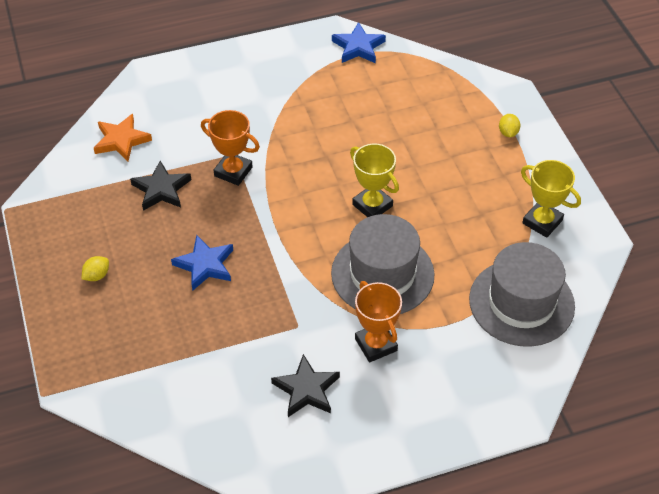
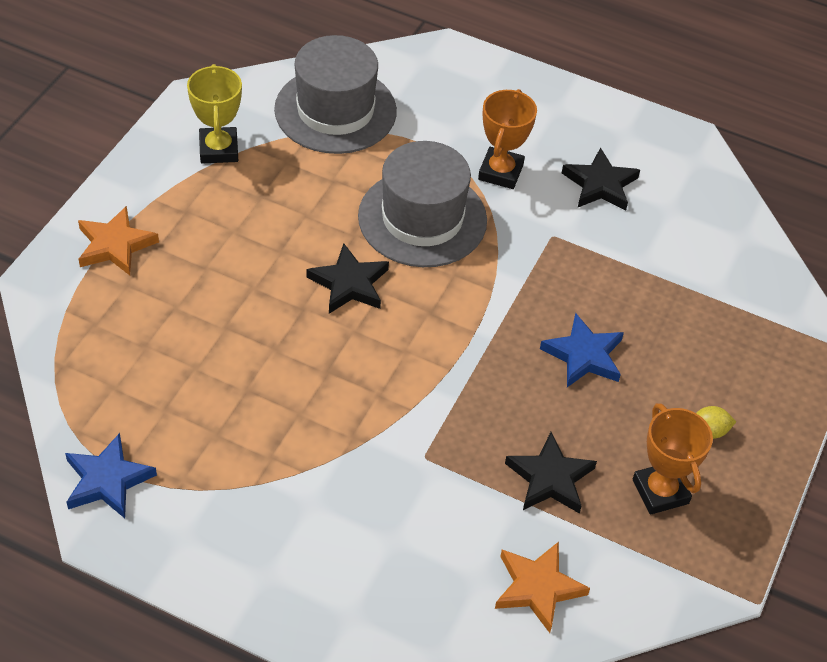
camera: 140 degrees left, 0 degrees up
orange trophy [201,110,260,186] -> orange trophy moved to [633,403,713,515]
yellow trophy [350,144,399,217] -> black star [307,243,389,314]
yellow lemon [499,114,521,137] -> orange star [78,206,159,275]

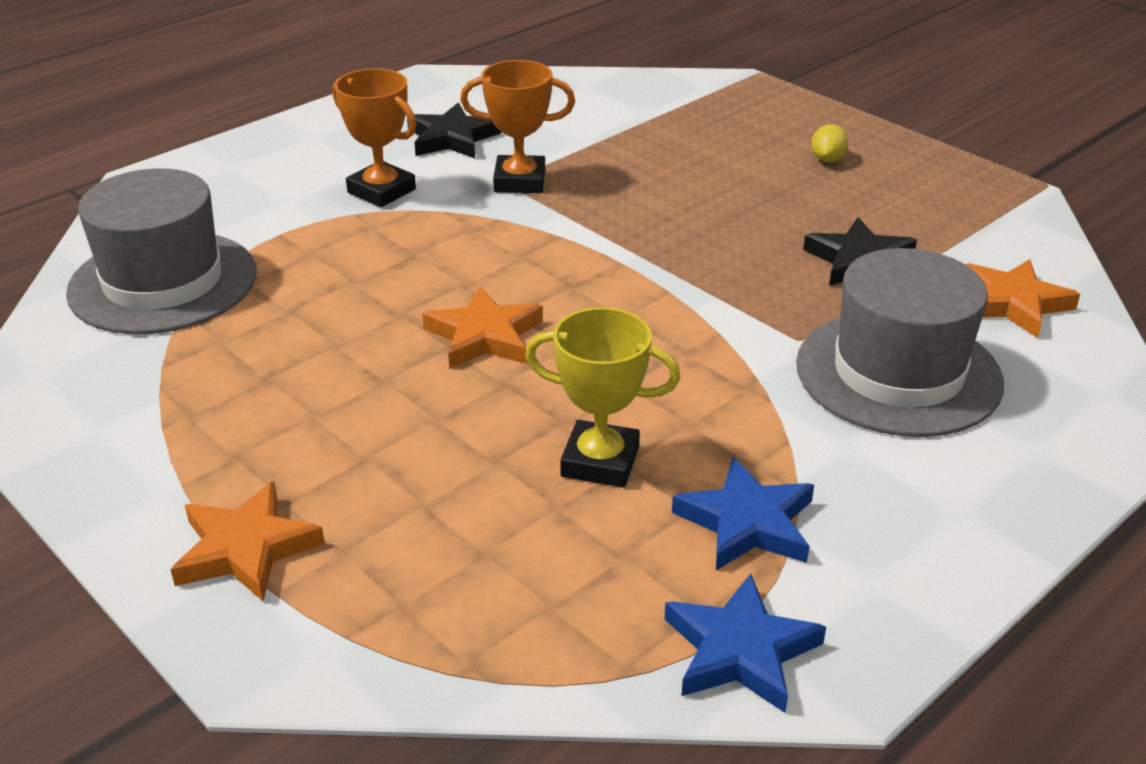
camera: 65 degrees left, 15 degrees down
yellow trophy [187,64,242,163] -> yellow trophy moved to [525,307,681,487]
black star [307,243,389,314] -> orange star [422,286,543,369]
grey hat [358,141,487,267] -> grey hat moved to [796,248,1004,437]
blue star [540,313,624,387] -> blue star moved to [672,457,814,570]
orange trophy [633,403,713,515] -> orange trophy moved to [460,60,575,193]

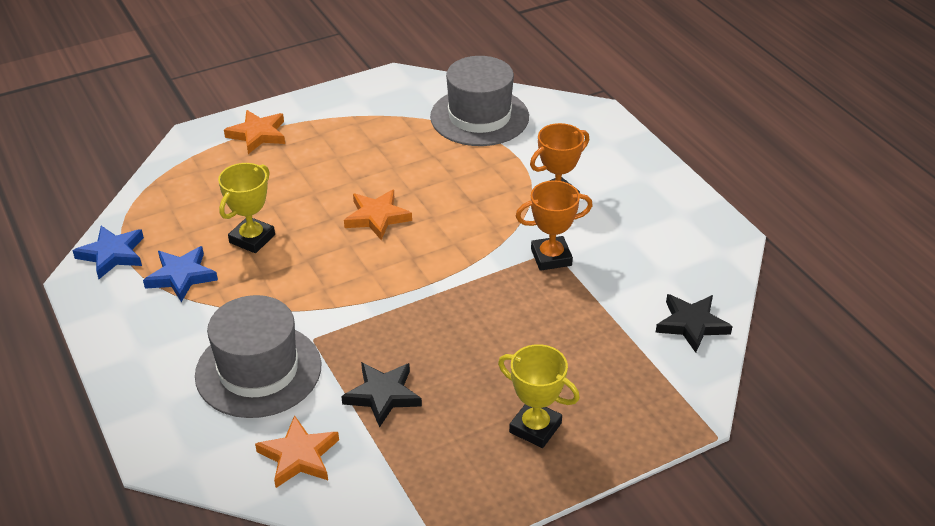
camera: 105 degrees right, 5 degrees up
black star [407,103,501,158] -> black star moved to [655,294,733,353]
orange trophy [460,60,575,193] -> orange trophy turned 60 degrees clockwise [516,180,593,271]
yellow lemon [811,124,849,162] -> yellow trophy [498,344,580,448]

